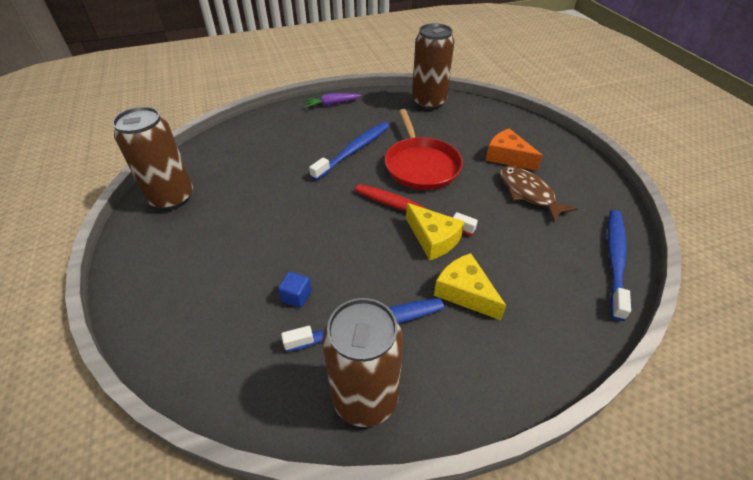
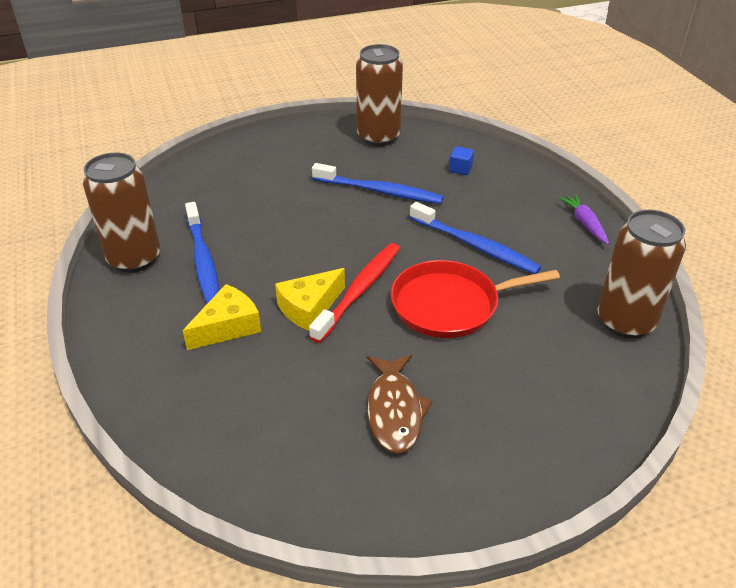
camera: 90 degrees right, 5 degrees down
blue cube [278,272,311,307] -> blue cube moved to [449,147,474,175]
orange cheese [486,129,543,171] -> none
brown fish [500,166,578,223] -> brown fish turned 120 degrees clockwise [367,355,433,454]
blue toothbrush [608,210,631,321] -> blue toothbrush moved to [312,163,444,204]

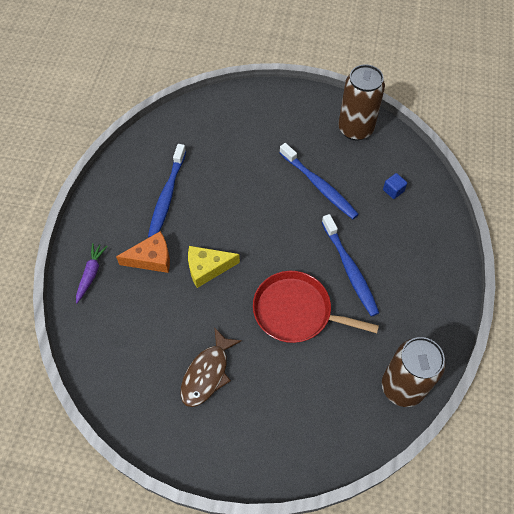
camera: 30 degrees right, 20 degrees up
brown can [83,152,160,273] -> none
yellow cheese [183,284,261,350] -> orange cheese [116,231,170,273]
red toothbrush [309,243,400,343] -> none
purple carrot [558,194,609,244] -> purple carrot moved to [76,243,108,303]

